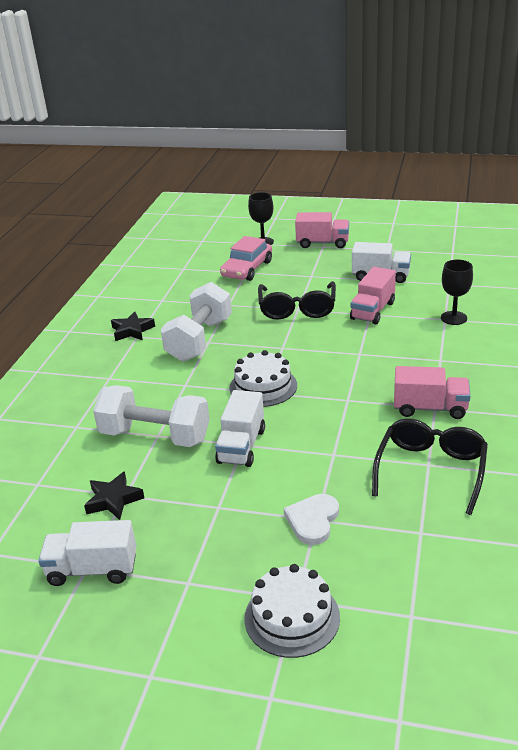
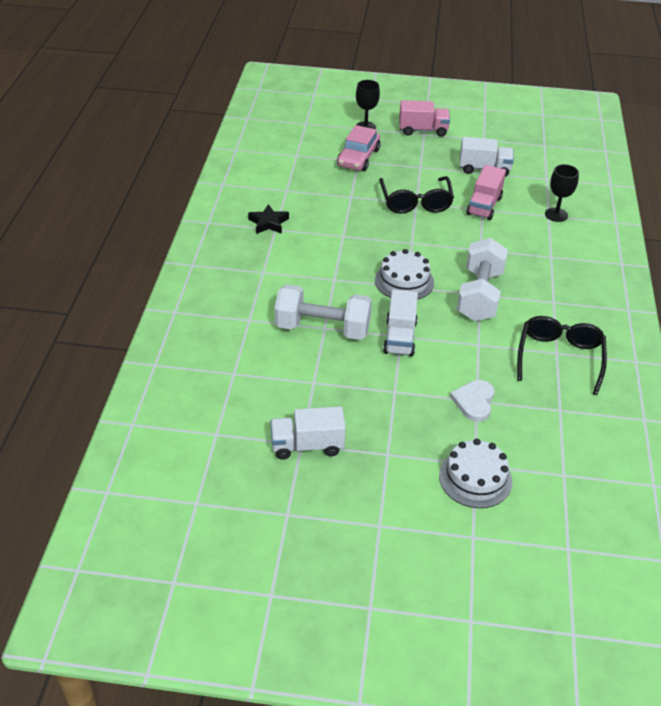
camera: 10 degrees left, 10 degrees up
black star [84,471,144,520] -> none
white dumbbell [161,282,232,362] -> white dumbbell moved to [457,238,508,321]
pink truck [394,366,471,419] -> none

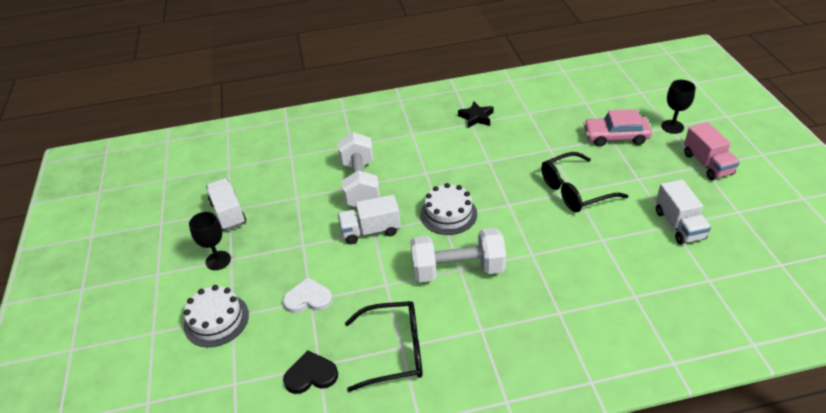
camera: 75 degrees right, 0 degrees up
pink truck [466,165,506,220] -> none
black goblet [545,164,579,222] -> black goblet moved to [189,212,231,270]
none -> black heart [283,350,338,394]

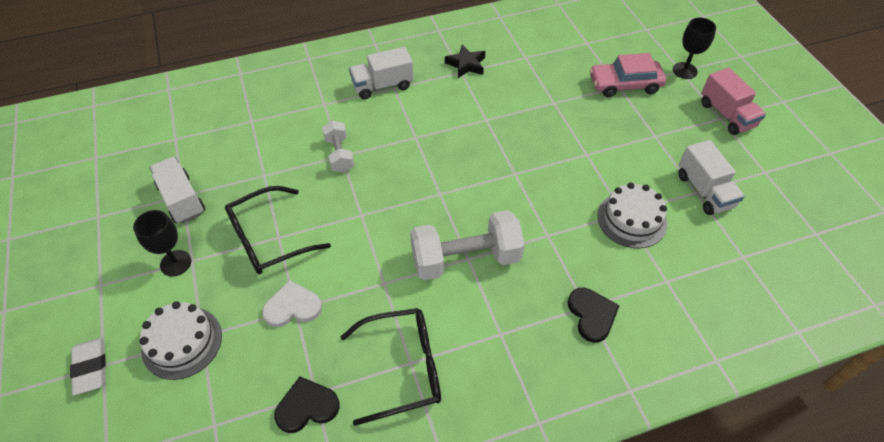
camera: 10 degrees left, 10 degrees up
white dumbbell [337,132,380,207] -> white dumbbell [322,120,354,172], size x0.56
white truck [338,195,401,244] -> white truck moved to [349,47,413,99]
white cake [420,183,477,235] -> white cake moved to [597,182,667,248]
black glasses [541,152,628,212] -> black glasses moved to [225,186,331,274]
none -> white eraser [70,338,106,395]
none -> black heart [568,288,620,343]

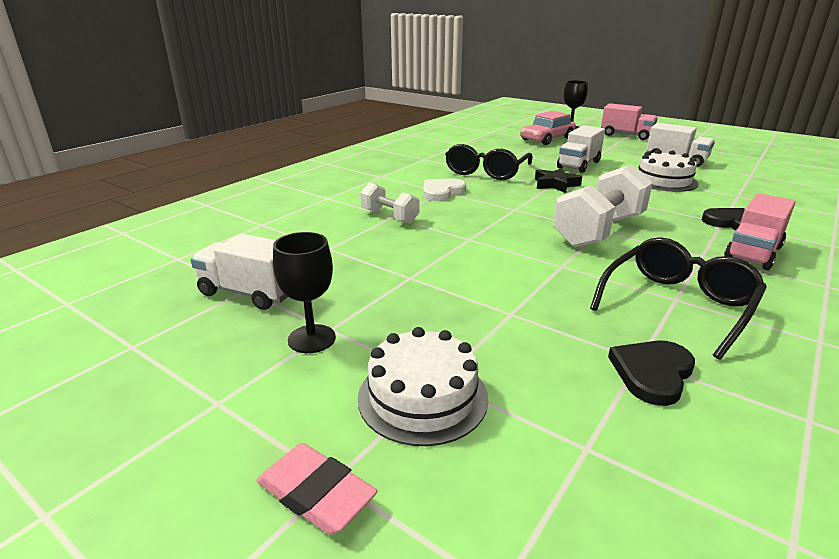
camera: 35 degrees left, 25 degrees down
white eraser [70,338,106,395] -> pink eraser [256,443,378,534]
black glasses [225,186,331,274] -> black glasses moved to [445,144,533,180]
white heart [262,280,322,327] -> white heart moved to [423,179,466,201]
white truck [349,47,413,99] -> white truck moved to [557,125,605,173]
black star [445,45,485,78] -> black star moved to [535,168,582,193]
none -> pink truck [724,193,796,270]

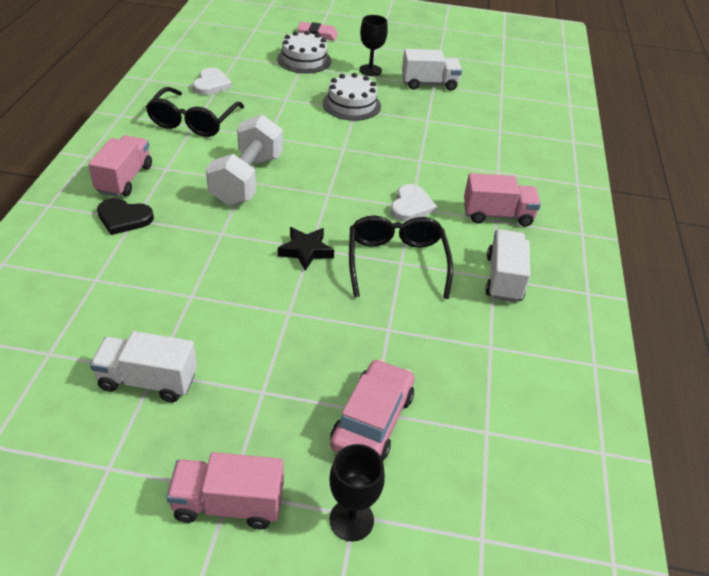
camera: 150 degrees right, 15 degrees up
white dumbbell [360,182,420,223] -> none
white truck [557,125,605,173] -> white truck moved to [485,229,530,302]
black heart [608,340,695,406] -> white heart [192,68,232,95]
white cake [638,150,698,192] -> white cake moved to [323,73,381,121]
none -> pink truck [464,173,541,227]

